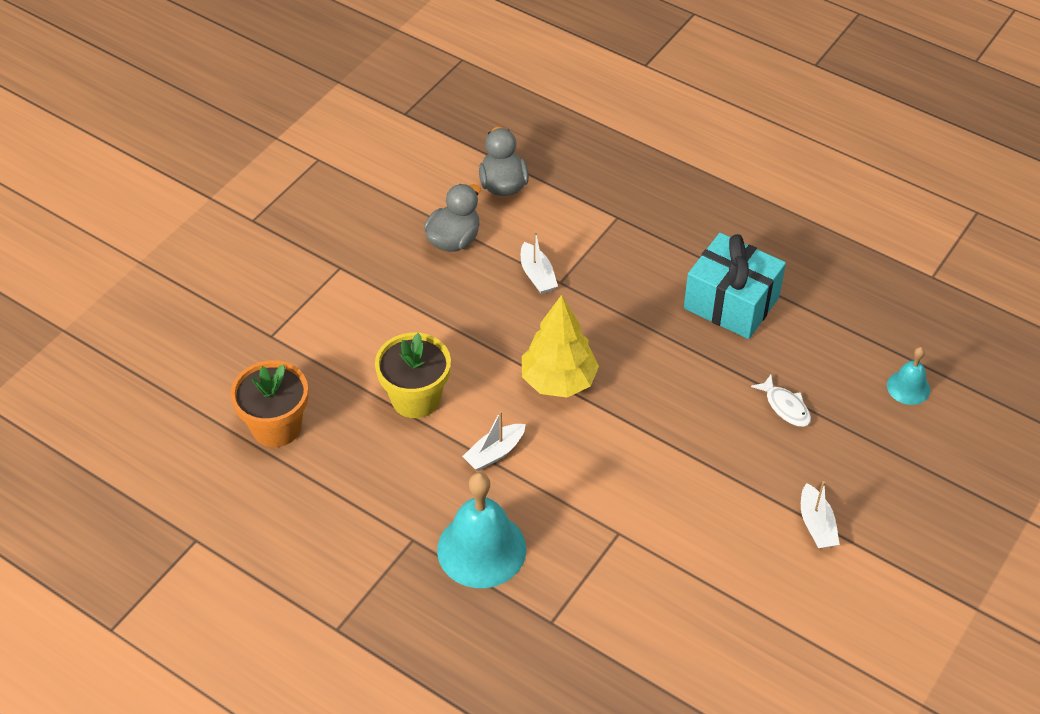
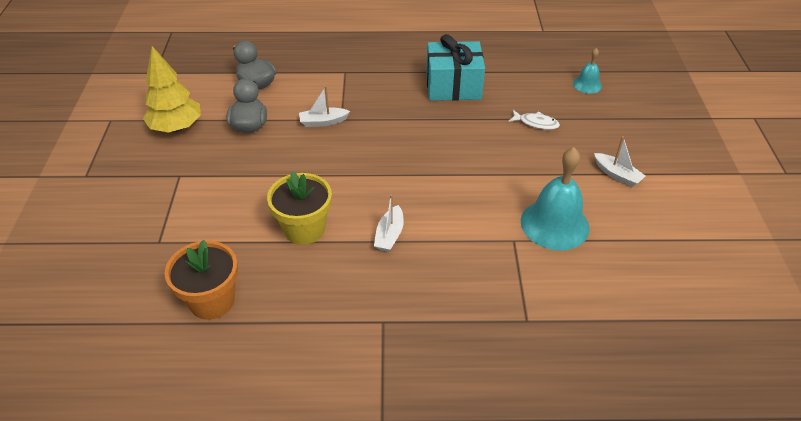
camera: 35 degrees left, 5 degrees down
turquoise bell [437,472,526,588] -> turquoise bell moved to [521,147,590,251]
white boat [521,231,558,294] -> white boat turned 135 degrees clockwise [299,86,350,127]
yellow tree [522,295,599,398] -> yellow tree moved to [143,46,201,133]

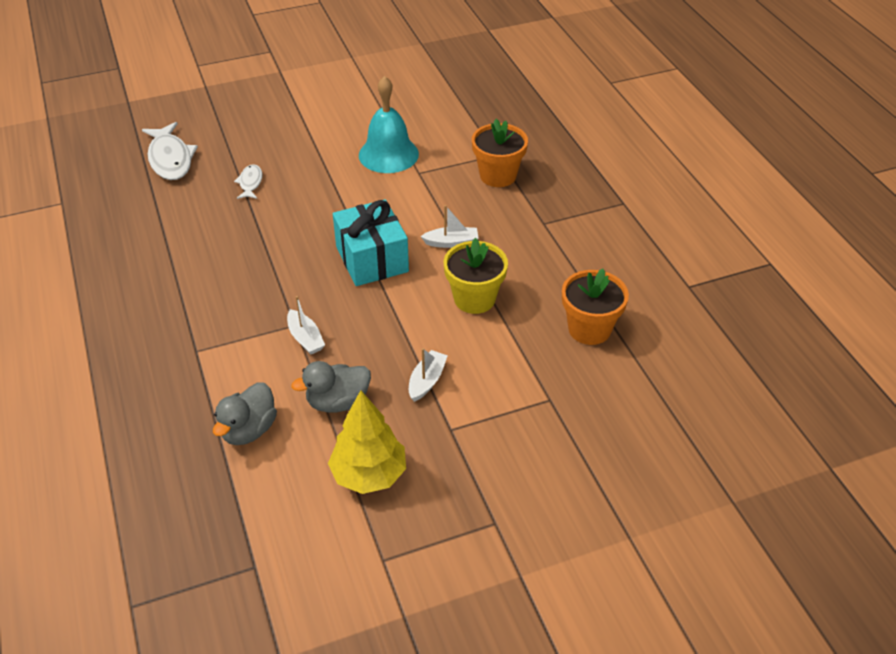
camera: 110 degrees left, 0 degrees up
turquoise gift [426,34,485,101] -> turquoise gift moved to [333,199,409,286]
turquoise bell [573,48,602,94] -> white fish [142,122,198,180]
white boat [594,136,645,187] -> white boat moved to [409,348,447,402]
none -> orange flower pot [472,119,528,187]

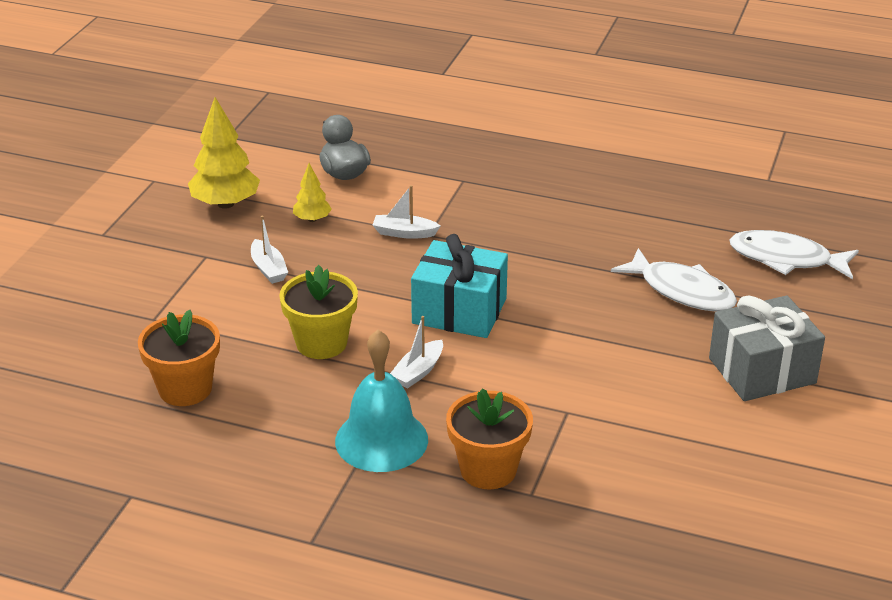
camera: 130 degrees right, 10 degrees down
white fish [234,164,262,199] -> white fish [611,248,737,312], size x1.86
grey duck [291,361,371,413] -> yellow tree [293,163,332,222]
turquoise bell [359,76,419,173] -> turquoise bell moved to [335,330,428,472]
none -> grey gift [709,295,825,401]

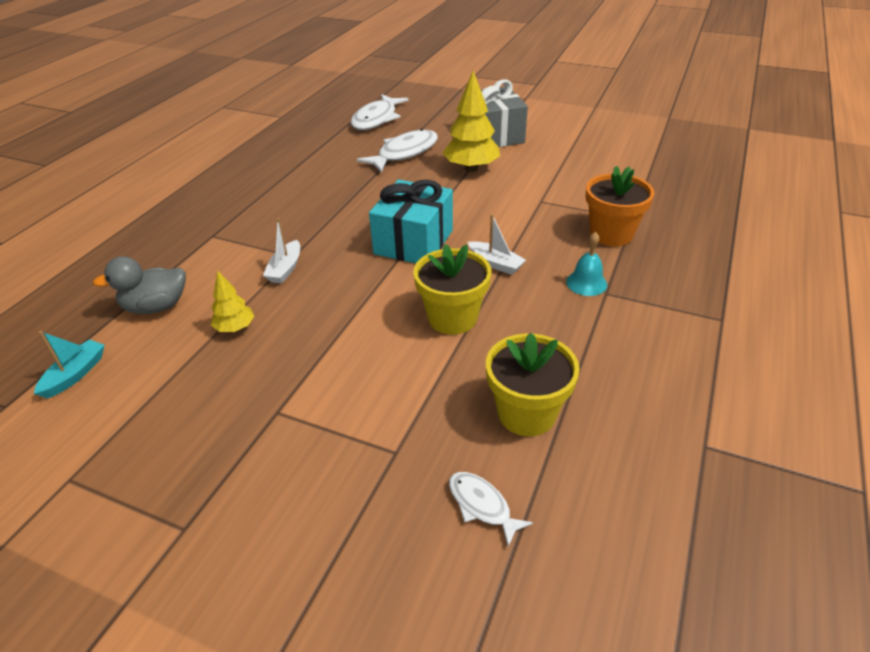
camera: 85 degrees left, 5 degrees up
orange flower pot [138,310,220,406] -> yellow flower pot [486,333,580,436]
yellow tree [188,97,260,209] -> yellow tree moved to [443,71,500,172]
white boat [251,216,288,284] -> none
turquoise bell [335,330,428,472] -> turquoise bell [566,232,607,296], size x0.52
none -> turquoise boat [34,331,105,398]
none -> white fish [449,472,533,547]

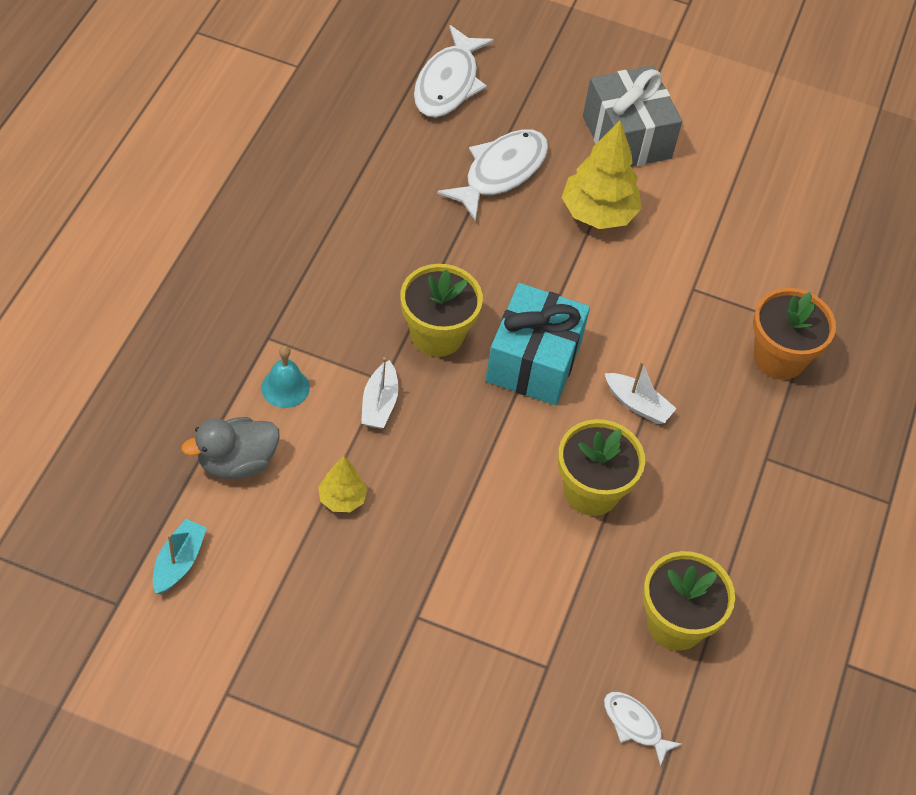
camera: 10 degrees left, 15 degrees up
turquoise bell [566,232,607,296] -> turquoise bell moved to [261,346,310,408]
none -> yellow flower pot [400,264,483,357]

